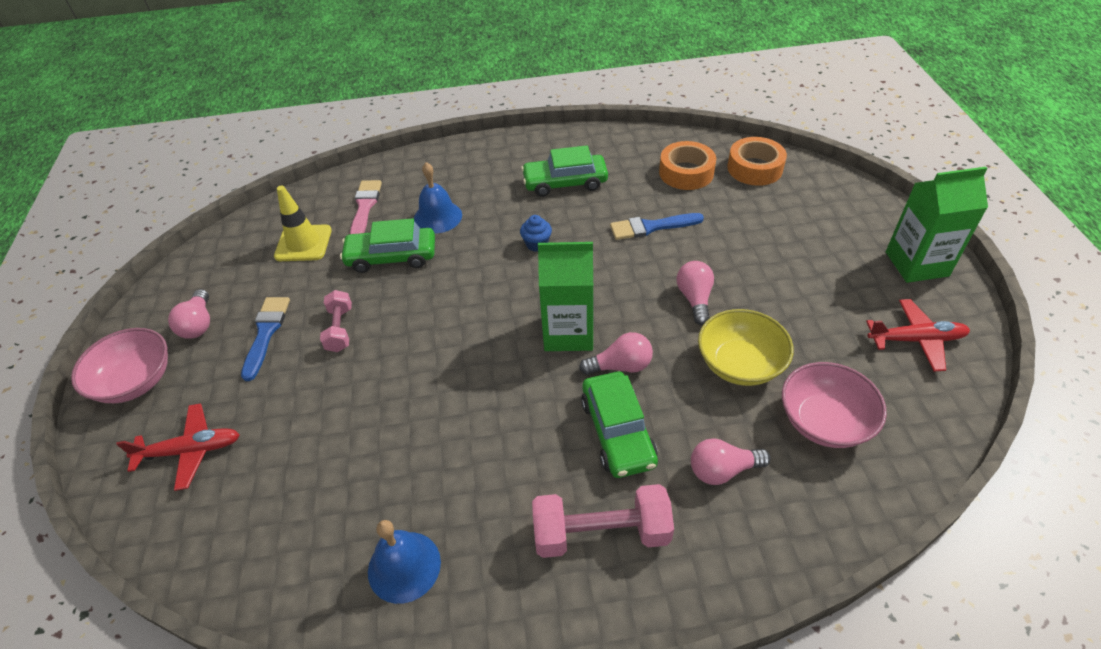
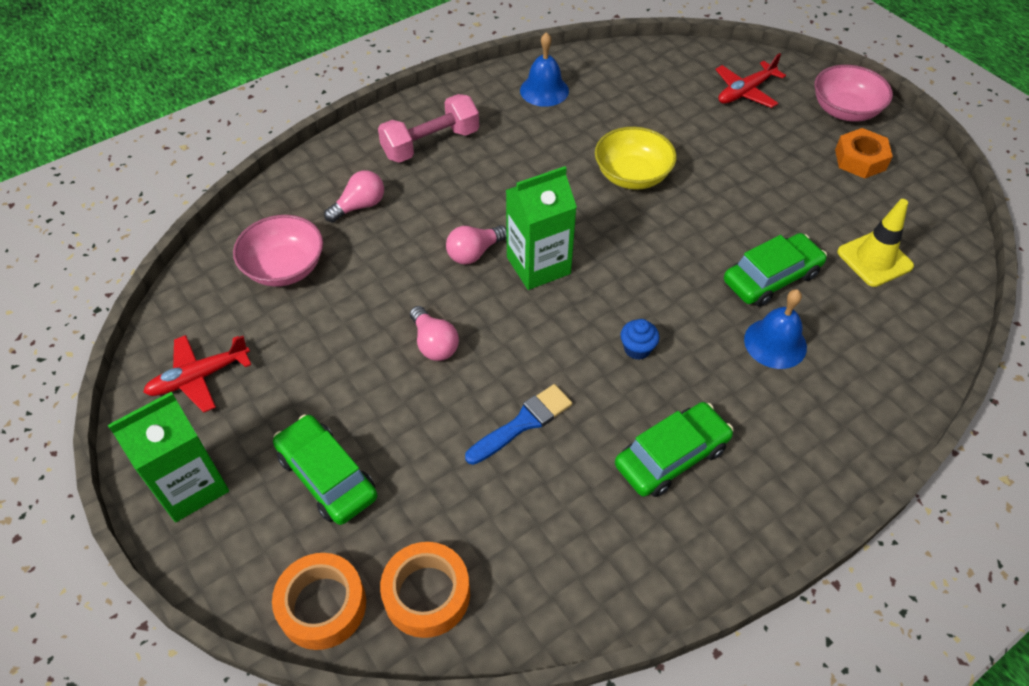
camera: 150 degrees right, 5 degrees up
pink light bulb [168,289,210,339] -> orange nut [835,128,893,179]
blue brush [241,297,290,381] -> none
pink dumbbell [320,290,352,352] -> none
pink brush [350,180,382,234] -> none
green car [581,372,658,478] -> green car moved to [273,415,377,525]
orange tape [659,141,716,190] -> orange tape moved to [272,553,366,650]
yellow bowl [698,309,794,386] -> yellow bowl moved to [595,127,677,190]

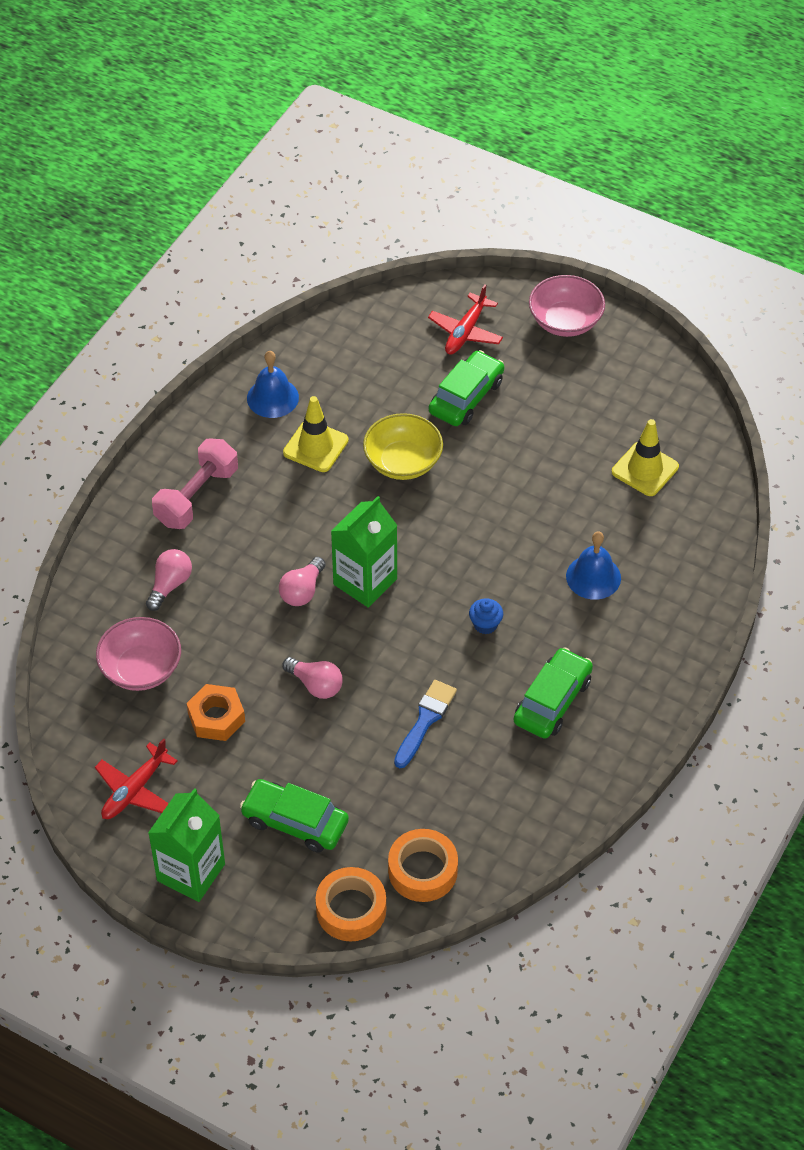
camera: 25 degrees left, 0 degrees up
green car [724,233,827,307] -> green car moved to [429,350,504,426]
orange nut [835,128,893,179] -> orange nut moved to [187,684,245,741]
none -> yellow traffic cone [283,396,349,472]

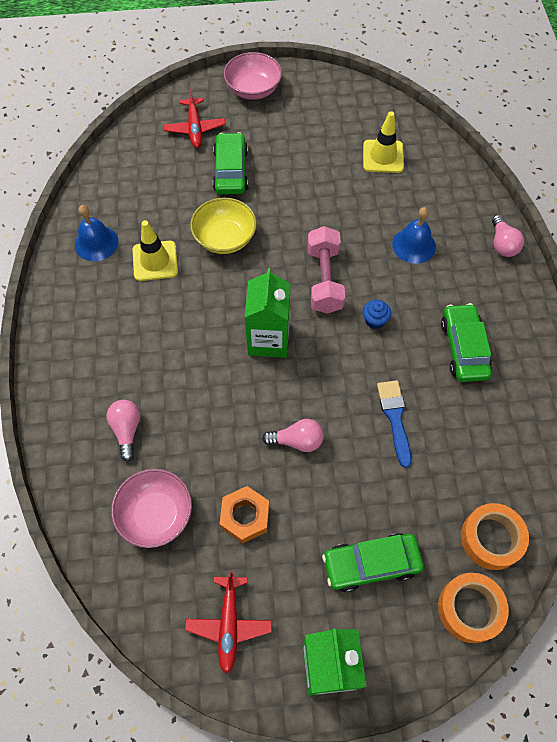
camera: 35 degrees left, 10 degrees up
pink dumbbell [152,438,238,529] -> pink dumbbell moved to [308,226,345,314]
pink light bulb [279,557,326,606] -> pink light bulb moved to [492,215,524,257]

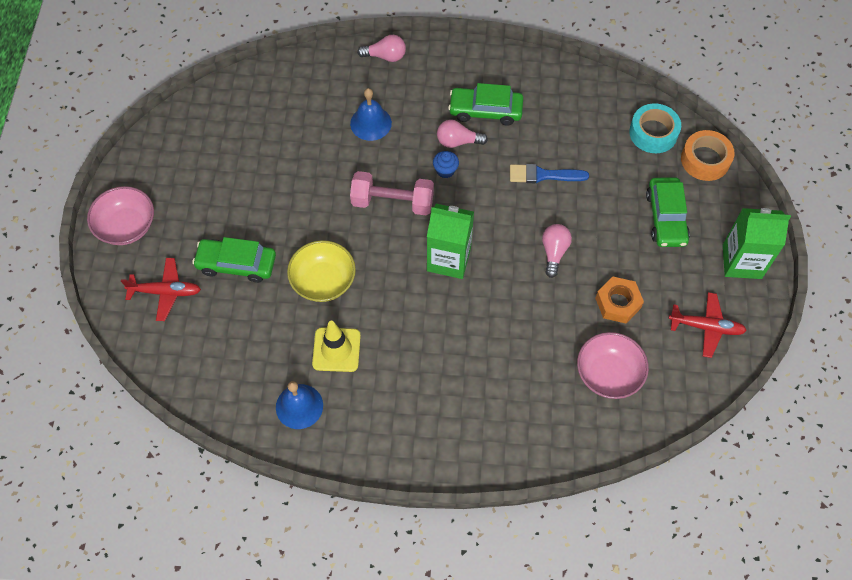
camera: 80 degrees left, 0 degrees up
pink light bulb [107,400,140,462] -> pink light bulb moved to [437,120,488,148]
yellow traffic cone [363,111,404,173] -> none
orange tape [461,503,529,570] -> turquoise tape [629,103,681,153]

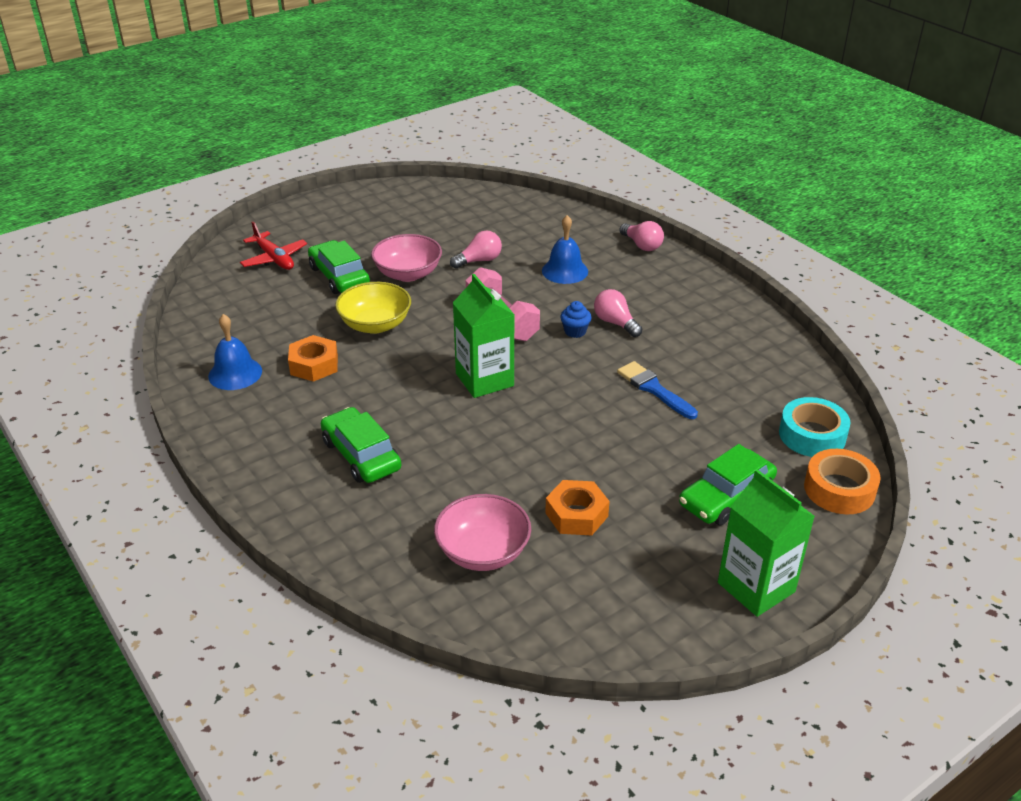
camera: 50 degrees right, 25 degrees down
pink bowl [87,186,154,245] -> pink bowl moved to [371,234,442,282]
yellow traffic cone [312,321,361,372] -> orange nut [288,335,338,382]
green car [448,83,523,126] -> green car moved to [321,407,401,483]
pink light bulb [542,224,572,278] -> pink light bulb moved to [450,230,502,269]
red plane [669,292,747,358] -> none

